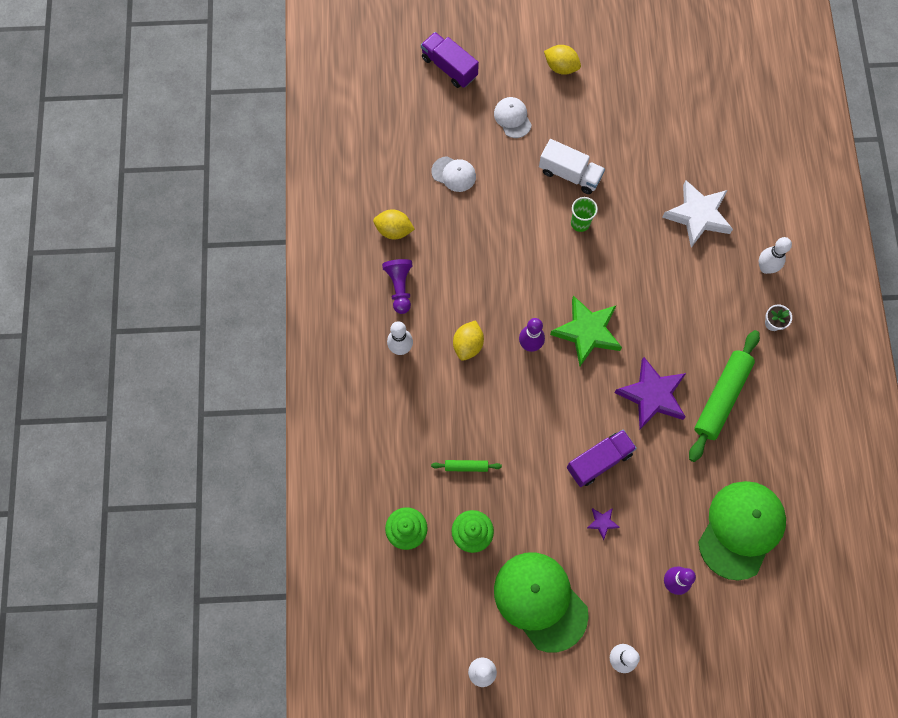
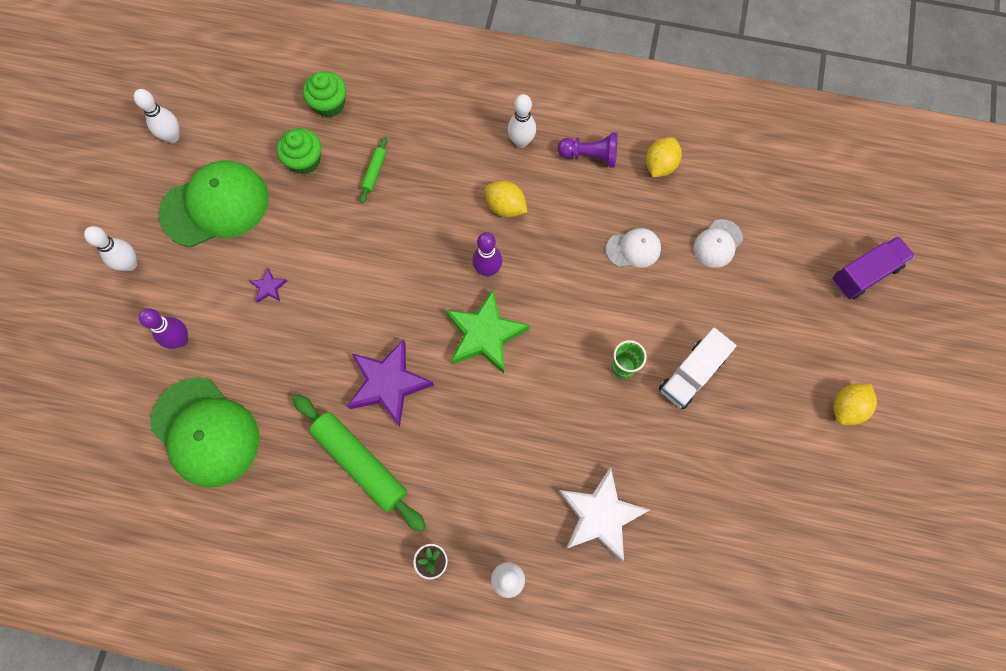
camera: 105 degrees right, 0 degrees up
white cap [494,97,532,138] -> white cap moved to [606,228,661,267]
purple truck [567,430,637,487] -> none

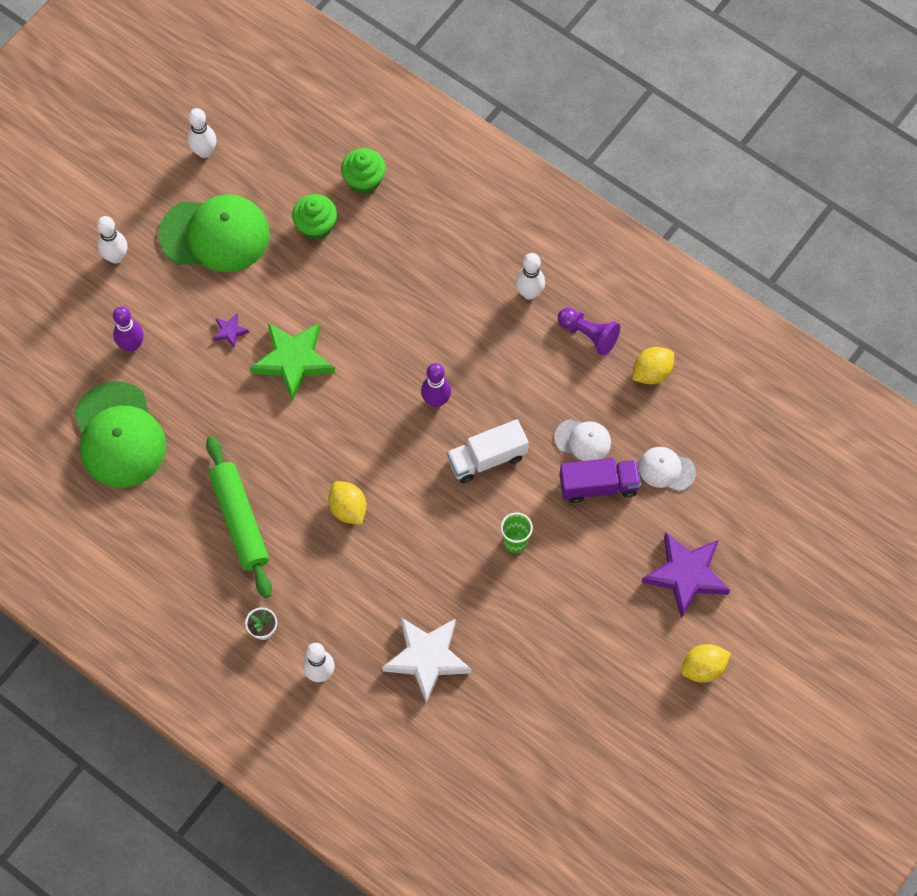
camera: 25 degrees right, 5 degrees down
purple star [347,339,434,427] -> purple star moved to [642,532,730,619]
green rolling pin [360,137,387,203] -> none
green star [446,289,530,374] -> green star moved to [250,323,335,401]
yellow lemon [485,181,528,217] -> yellow lemon moved to [328,481,367,525]
white truck [659,328,737,409] -> white truck moved to [447,419,529,483]
white cap [694,219,743,268] -> white cap turned 45 degrees clockwise [639,447,696,491]
purple truck [832,236,915,299] -> purple truck moved to [559,458,641,503]

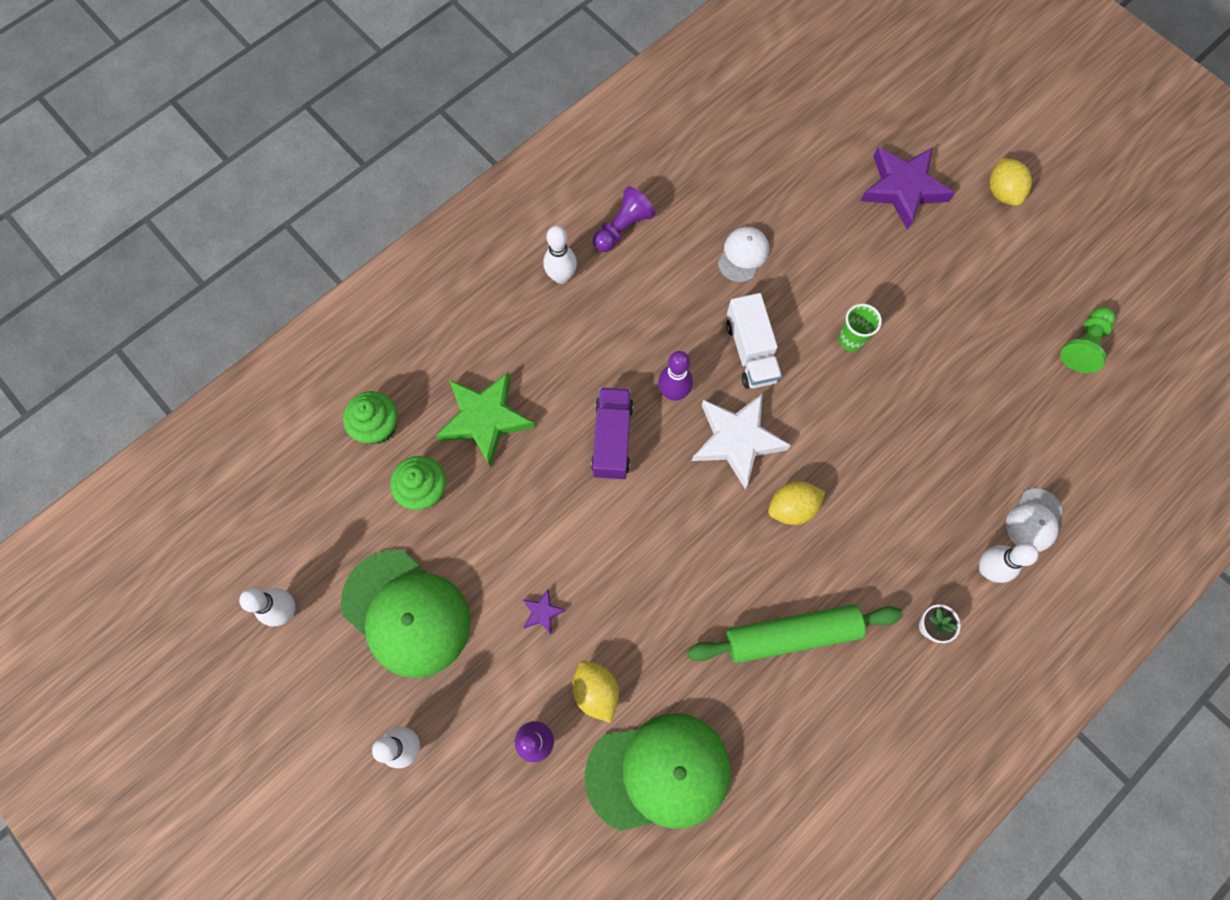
camera: 80 degrees left, 5 degrees up
green cap [158,194,270,272] -> green cap turned 120 degrees clockwise [341,550,471,678]
green star [250,323,335,401] -> green star moved to [436,372,535,468]
white star [382,618,471,703] -> white star moved to [692,393,791,489]
purple truck [559,458,641,503] -> purple truck moved to [591,387,634,480]
yellow lemon [632,347,674,384] -> yellow lemon moved to [572,661,619,723]
white cap [639,447,696,491] -> white cap moved to [1006,488,1063,552]
none -> green pawn [1060,307,1116,373]

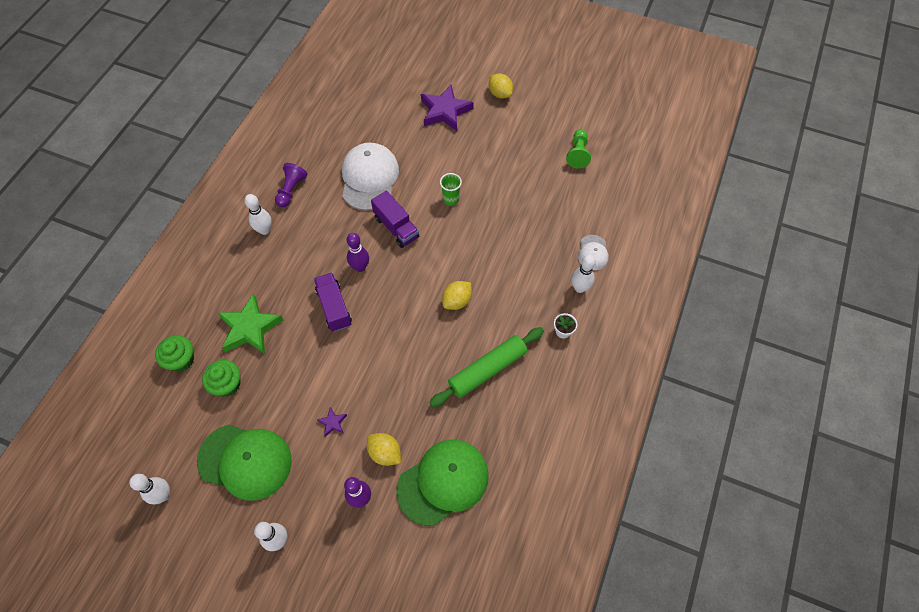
camera: 25 degrees left, 10 degrees down
white star [692,393,791,489] -> none
white cap [718,227,769,282] -> white cap [342,143,399,211], size x2.01
white truck [726,293,782,389] -> purple truck [371,191,419,248]

